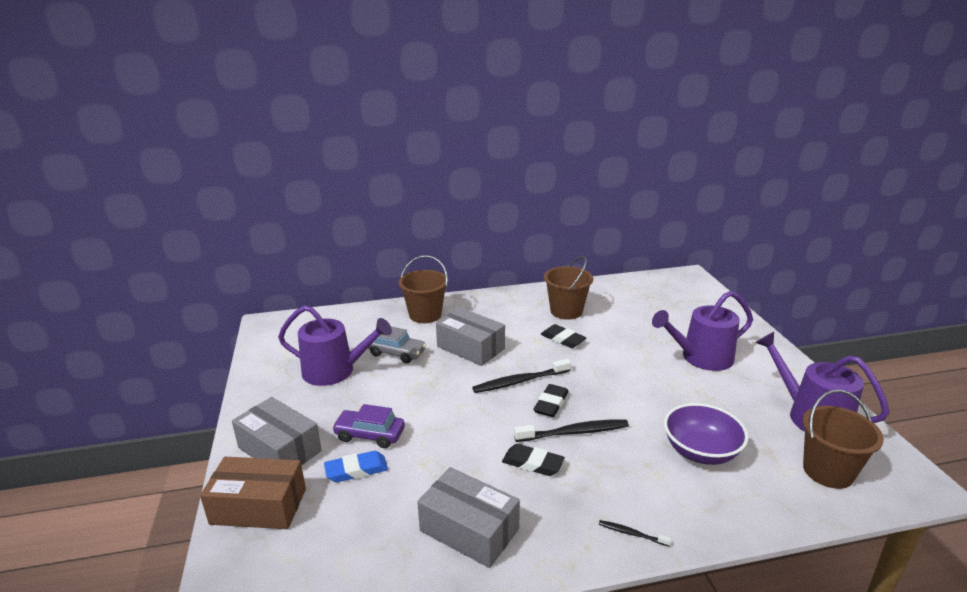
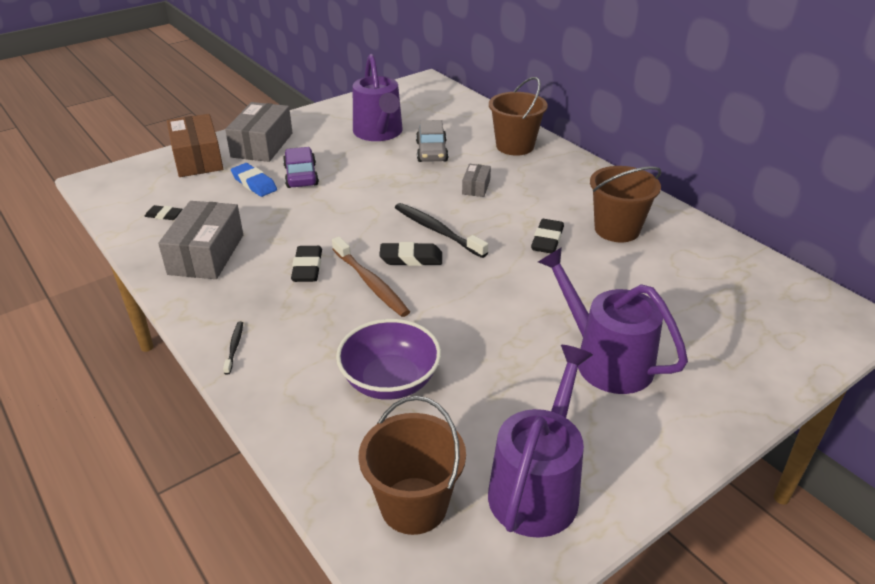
camera: 65 degrees right, 10 degrees up
grey box [436,308,505,366] -> grey box [462,164,491,197], size x0.50
black toothbrush [514,419,629,442] -> brown toothbrush [332,237,410,317]
none -> black eraser [144,205,182,220]

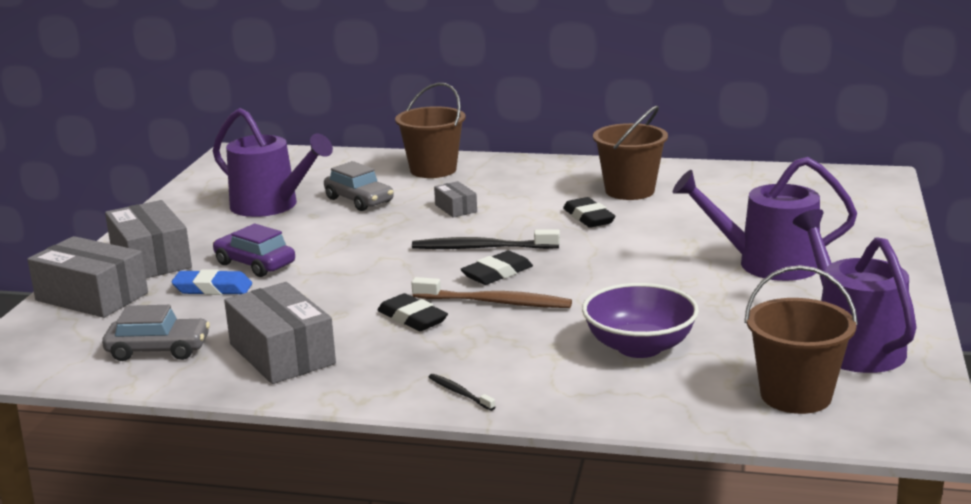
camera: 40 degrees left, 15 degrees down
black eraser [144,205,182,220] -> grey car [102,305,210,361]
brown box [167,114,223,177] -> grey box [27,236,148,318]

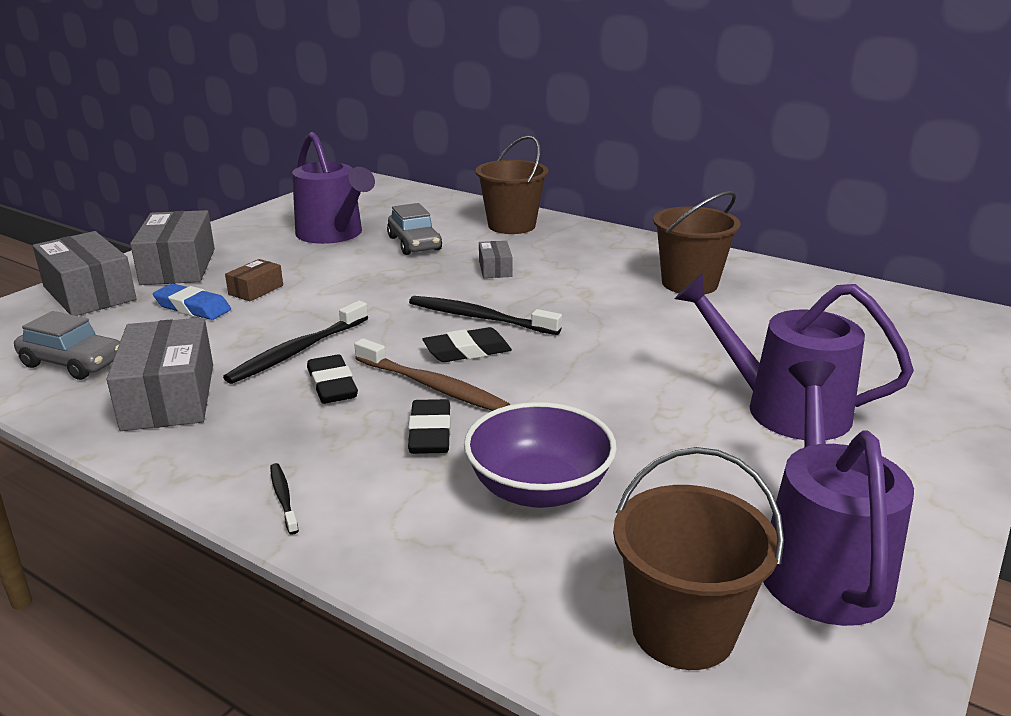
camera: 20 degrees right, 5 degrees up
purple car [213,224,295,277] -> brown box [225,259,283,301]
black eraser [563,197,615,228] -> black eraser moved to [408,399,451,454]
none -> black toothbrush [223,301,368,384]

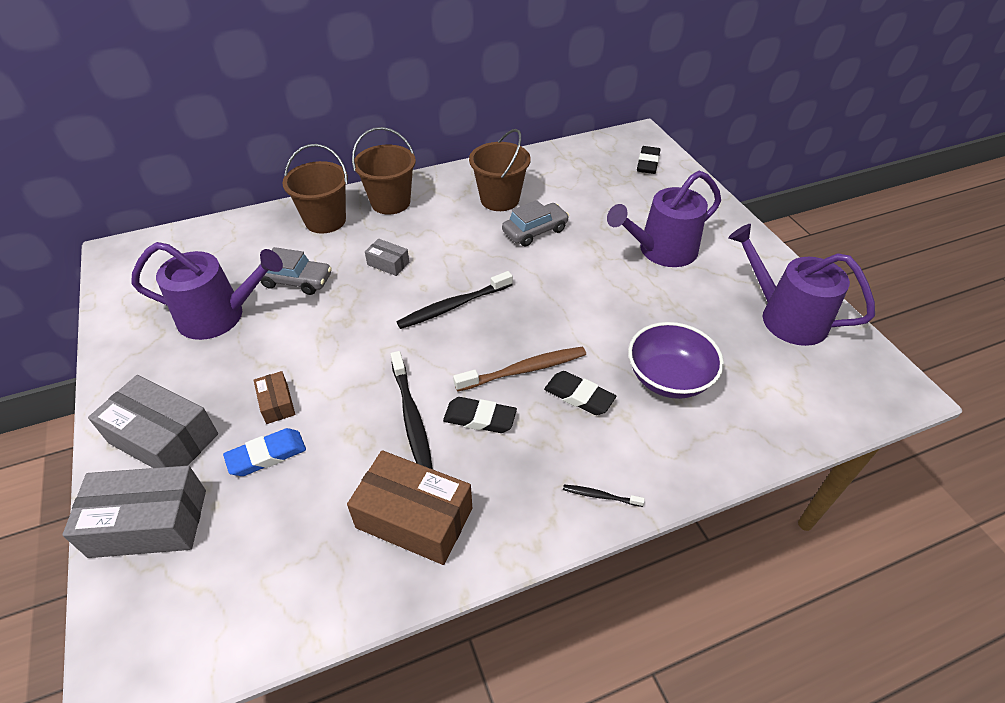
camera: 55 degrees left, 20 degrees up
grey car [14,311,120,380] -> grey car moved to [502,200,569,247]
grey box [107,317,213,431] -> brown box [347,450,472,565]
black eraser [422,327,512,362] -> black eraser moved to [637,146,661,174]
brown bucket [613,447,784,670] -> brown bucket moved to [352,127,416,215]

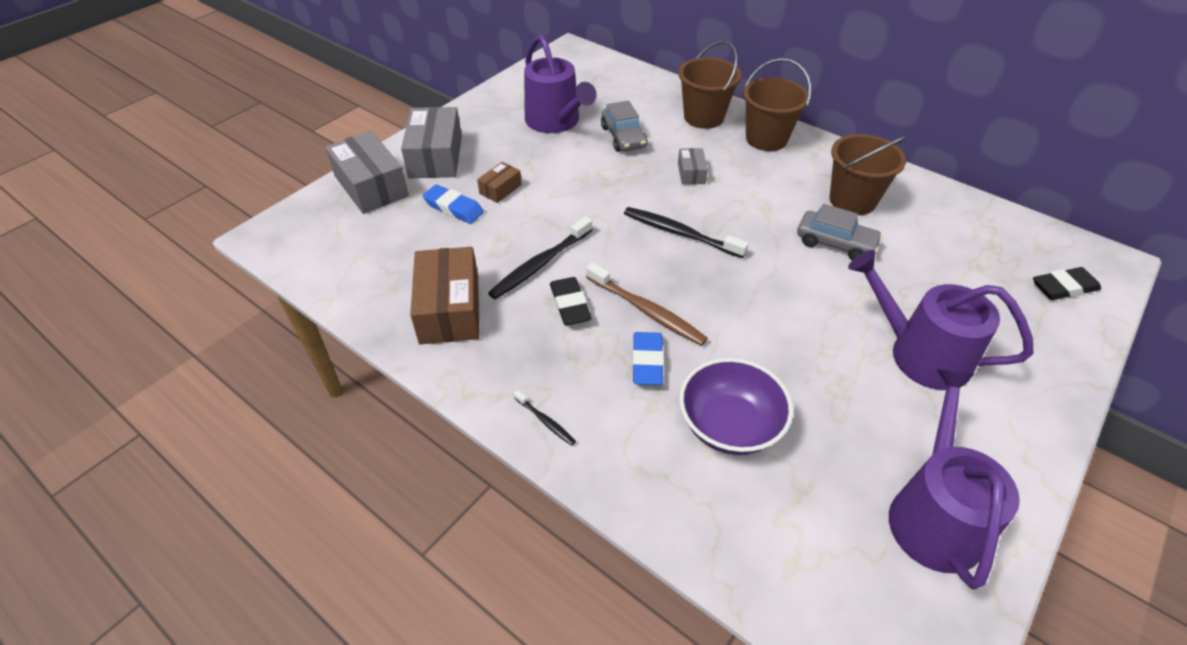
camera: 60 degrees right, 0 degrees up
black eraser [544,371,616,415] -> blue eraser [632,332,664,385]
black toothbrush [563,485,645,507] -> black toothbrush turned 150 degrees clockwise [514,390,576,446]

